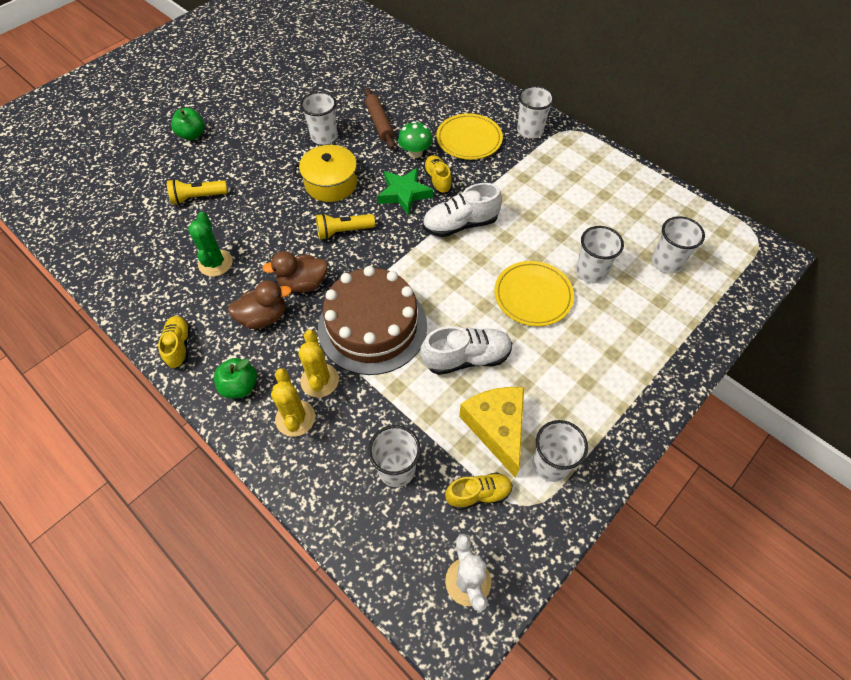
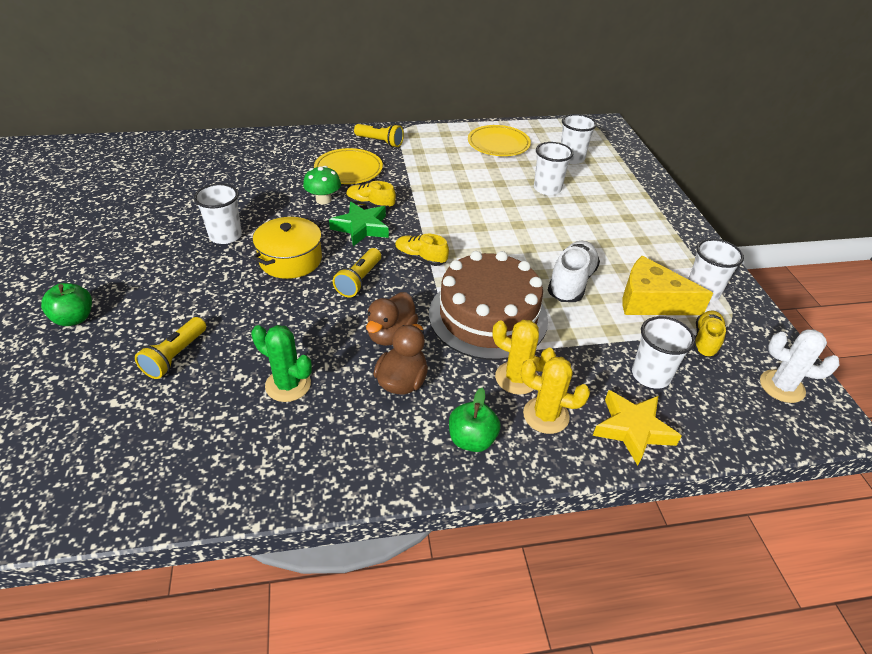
camera: 55 degrees left, 15 degrees down
yellow shoe [158,316,190,368] -> yellow shoe moved to [395,234,449,266]
brown rolling pin [364,88,395,149] -> none
white shoe [422,183,502,237] -> none
yellow plate [494,261,574,326] -> yellow plate moved to [468,125,531,156]
white cup [517,86,554,138] -> yellow flashlight [354,124,404,147]
none -> yellow star [593,390,681,466]

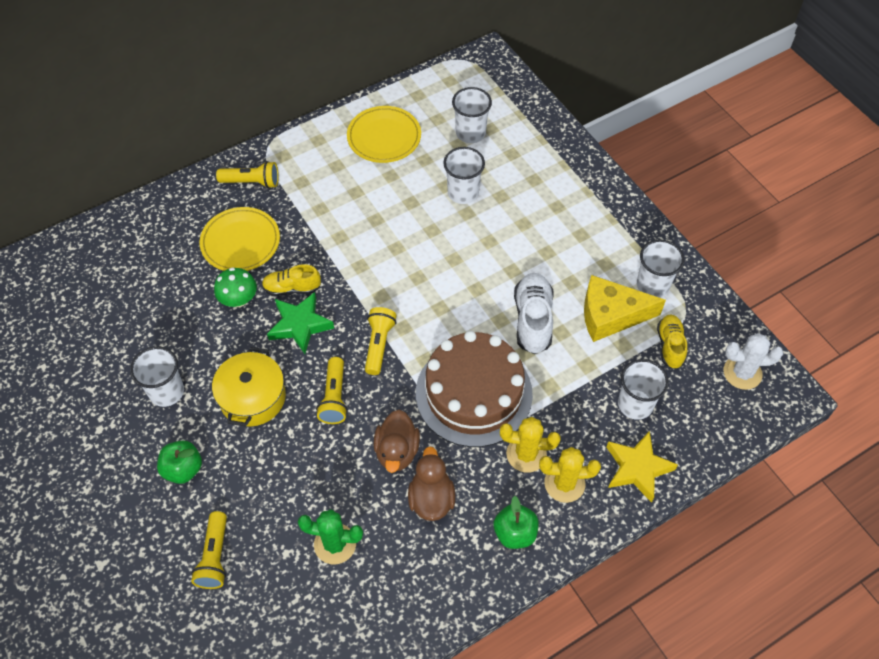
camera: 20 degrees left, 15 degrees up
green apple [41,283,92,326] -> green apple moved to [157,440,202,484]
yellow shoe [395,234,449,266] -> yellow flashlight [365,307,396,375]

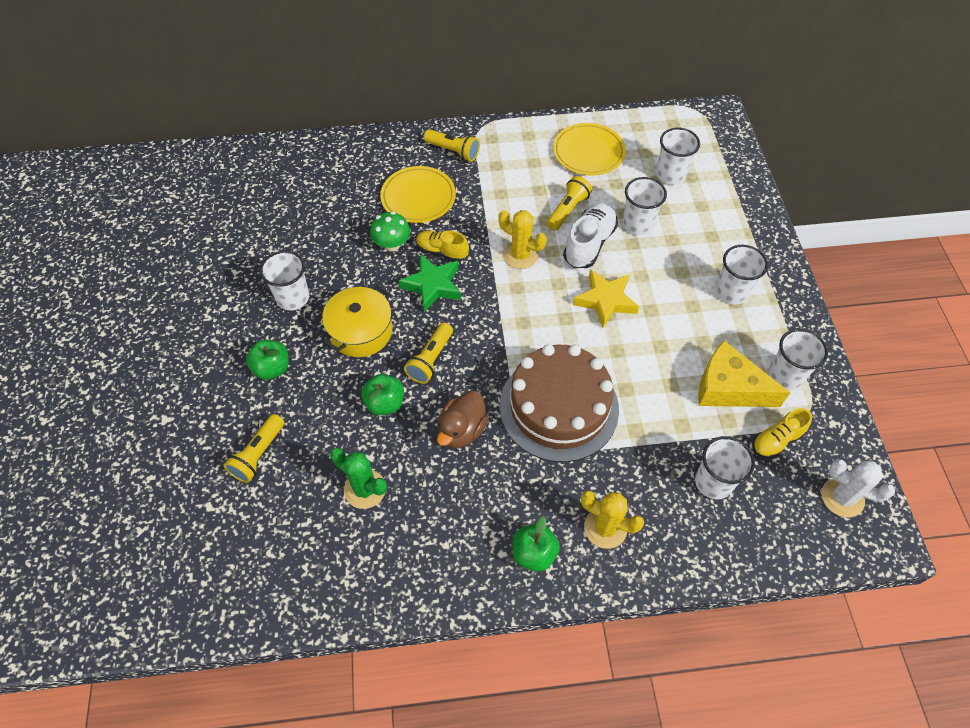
camera: 25 degrees right, 0 degrees up
yellow flashlight [365,307,396,375] -> yellow flashlight moved to [547,176,592,231]
brown duck [408,447,455,521] -> none
yellow cactus [500,417,561,473] -> yellow cactus moved to [499,210,547,269]
white shoe [514,273,553,354] -> white shoe moved to [563,202,618,268]
yellow star [607,431,678,503] -> yellow star moved to [573,269,639,328]
yellow shoe [657,314,687,369] -> yellow shoe turned 150 degrees counterclockwise [752,408,812,459]
none -> green apple [361,374,404,415]
none -> white cup [716,245,768,305]

